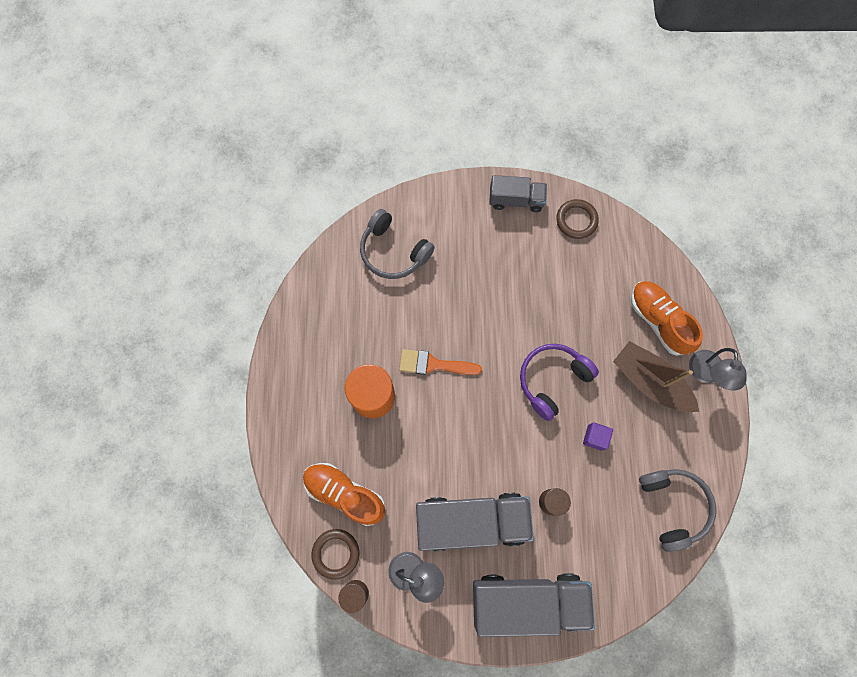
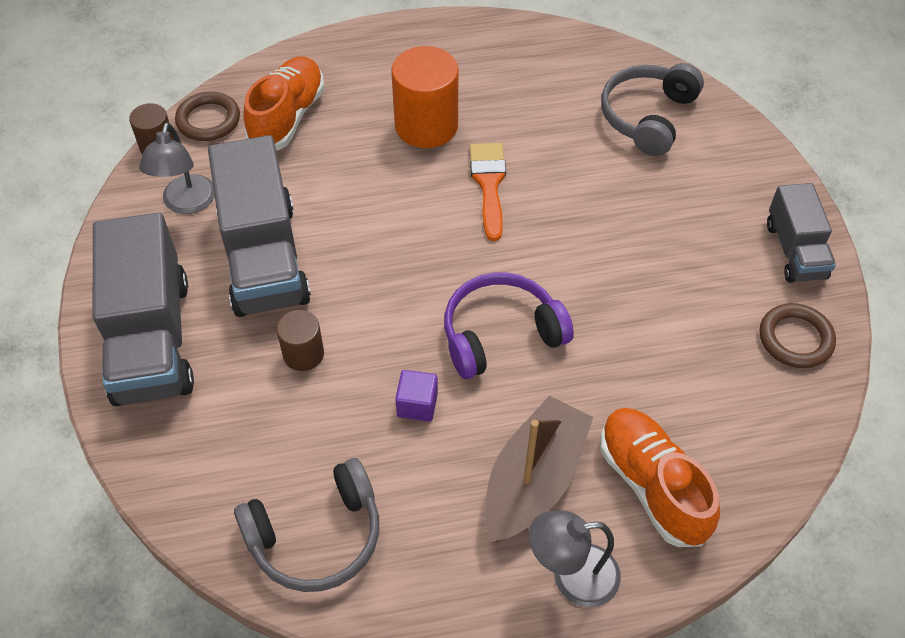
camera: 80 degrees right, 20 degrees down
purple headphones [520,344,599,421] -> purple headphones turned 60 degrees counterclockwise [444,272,574,379]
orange shoe [631,281,703,356] -> orange shoe turned 75 degrees counterclockwise [600,408,720,547]

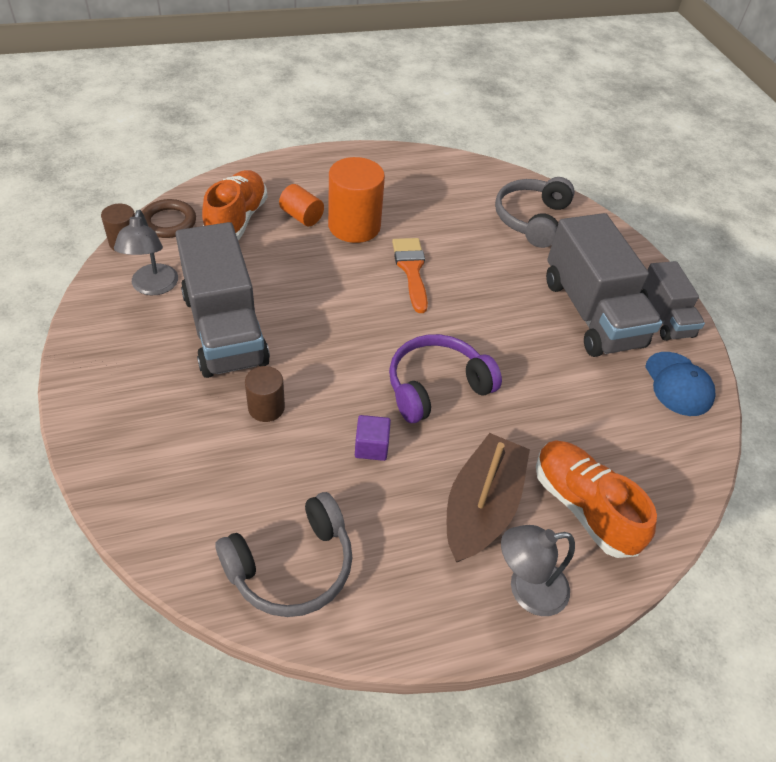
camera: 10 degrees left, 5 degrees down
grey truck [93,213,194,406] -> grey truck moved to [546,213,662,357]
brown ring [760,303,836,368] -> blue cap [645,352,715,416]
none -> orange cylinder [279,184,324,226]

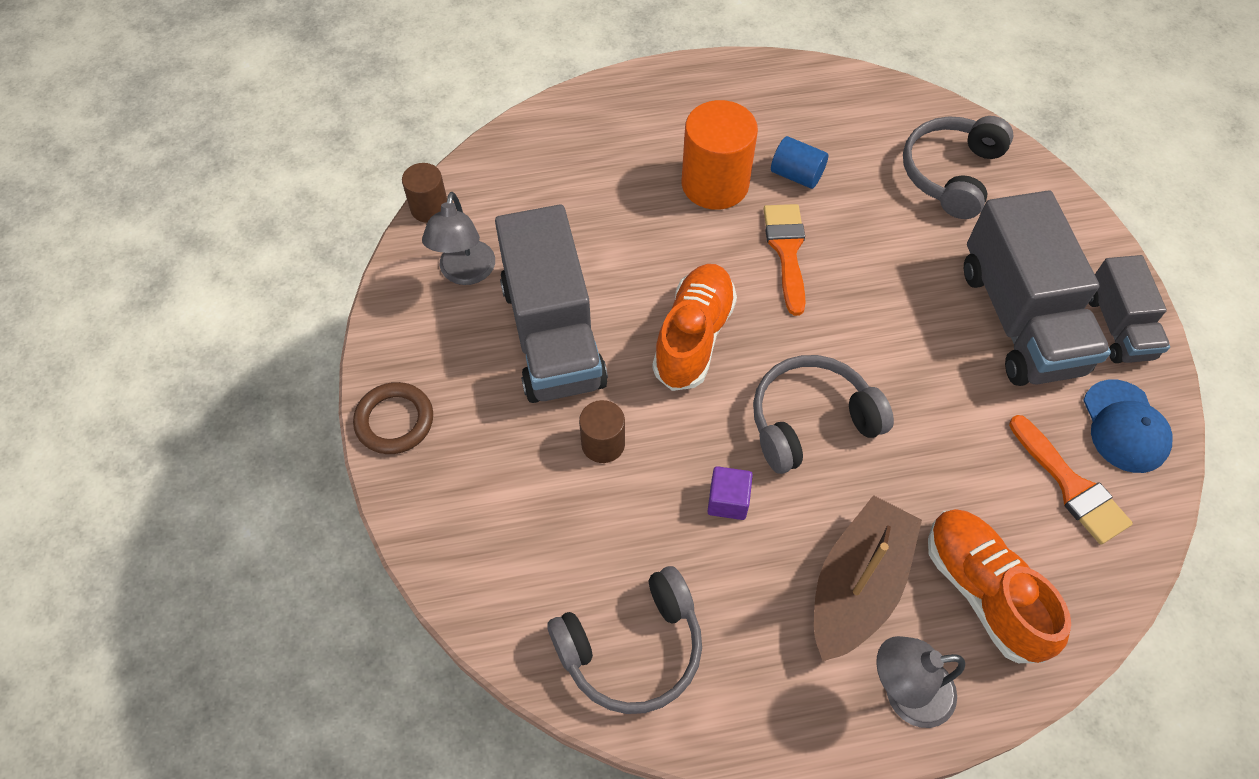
camera: 10 degrees right, 10 degrees up
brown ring [142,199,196,238] -> brown ring moved to [353,382,433,454]
orange shoe [202,170,268,240] -> orange shoe moved to [652,264,737,391]
orange cylinder [279,184,324,226] -> none
purple headphones [389,334,502,423] -> grey headphones [753,355,894,474]
none -> blue cylinder [771,136,828,189]
none -> orange brush [1009,415,1133,545]

